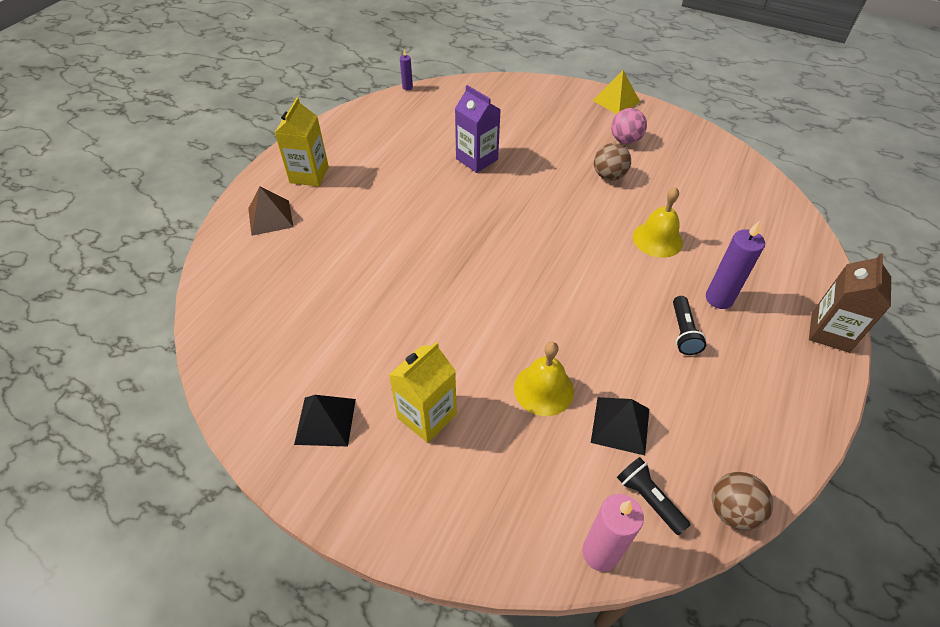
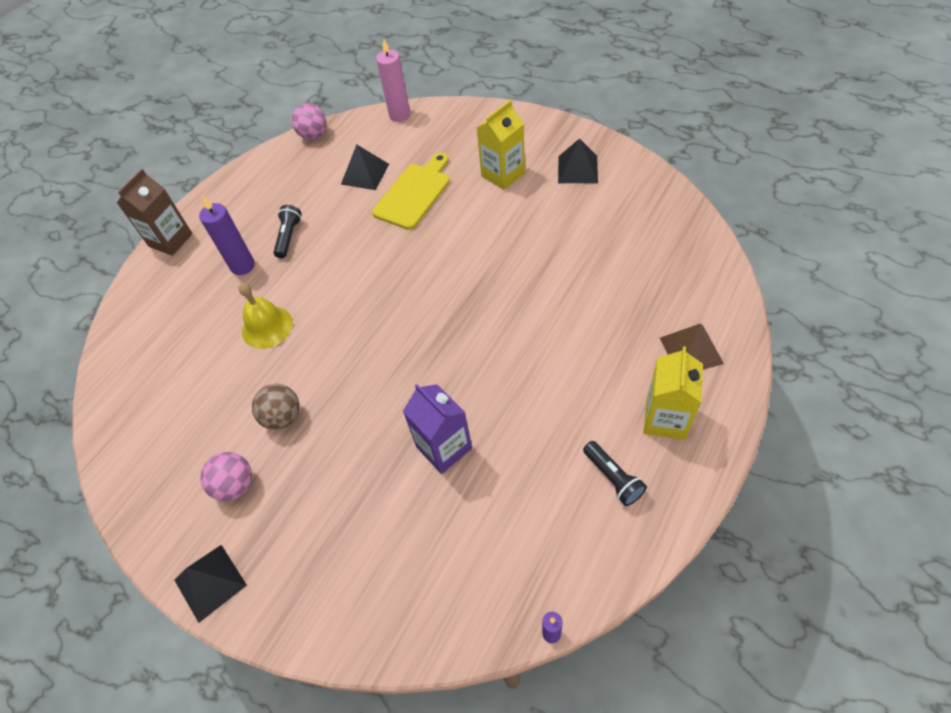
camera: 170 degrees left, 5 degrees up
yellow bell [514,342,574,416] -> yellow cutting board [372,153,450,230]
yellow pyramid [593,70,640,114] -> black pyramid [174,545,247,623]
black flashlight [617,457,691,535] -> black flashlight moved to [583,441,647,506]
brown ball [712,472,773,530] -> pink ball [292,103,326,140]

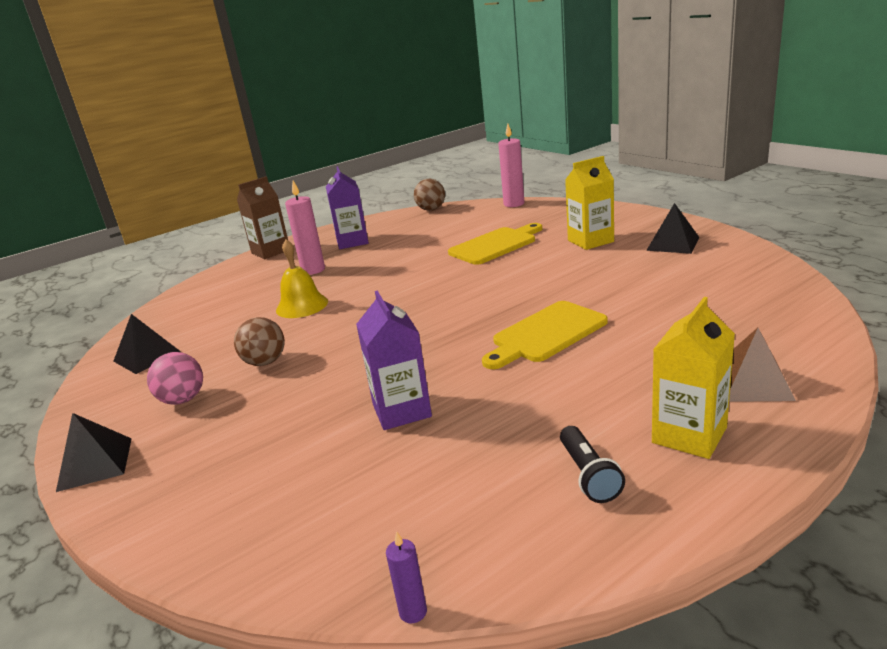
camera: 20 degrees right, 30 degrees down
purple candle [199,196,255,275] -> pink candle [285,181,325,275]
black flashlight [273,205,302,258] -> none
pink ball [292,103,326,140] -> brown ball [414,179,445,211]
black pyramid [341,145,389,190] -> black pyramid moved to [113,314,181,374]
none -> purple carton [326,166,369,249]
none -> yellow cutting board [482,301,608,369]

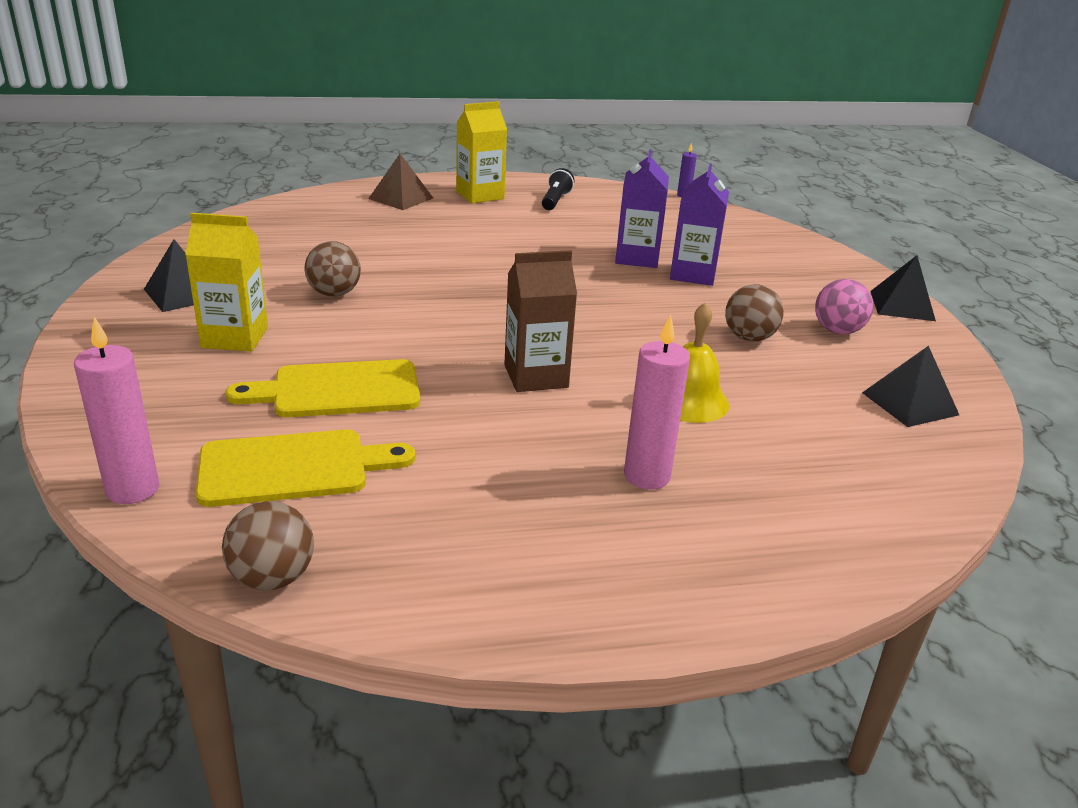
camera: 160 degrees left, 5 degrees up
brown carton [237,176,288,259] -> brown carton moved to [504,250,577,392]
purple carton [326,166,369,249] -> purple carton moved to [670,163,729,286]
yellow cutting board [482,301,608,369] -> yellow cutting board moved to [196,430,415,507]
none -> brown ball [304,241,361,297]

